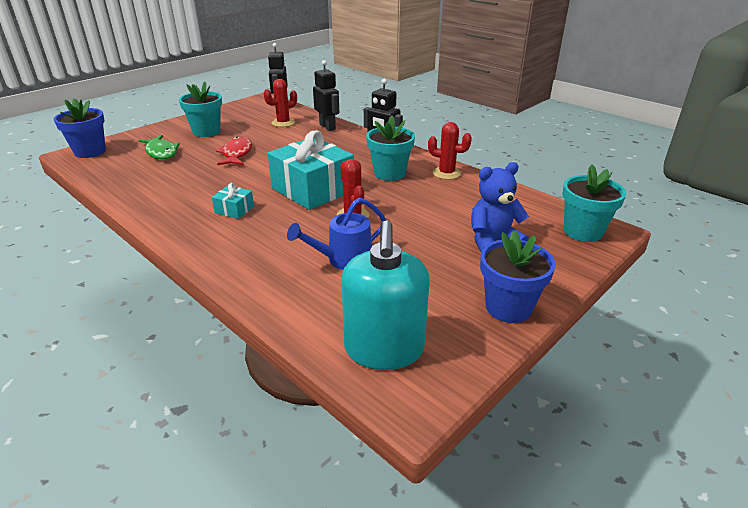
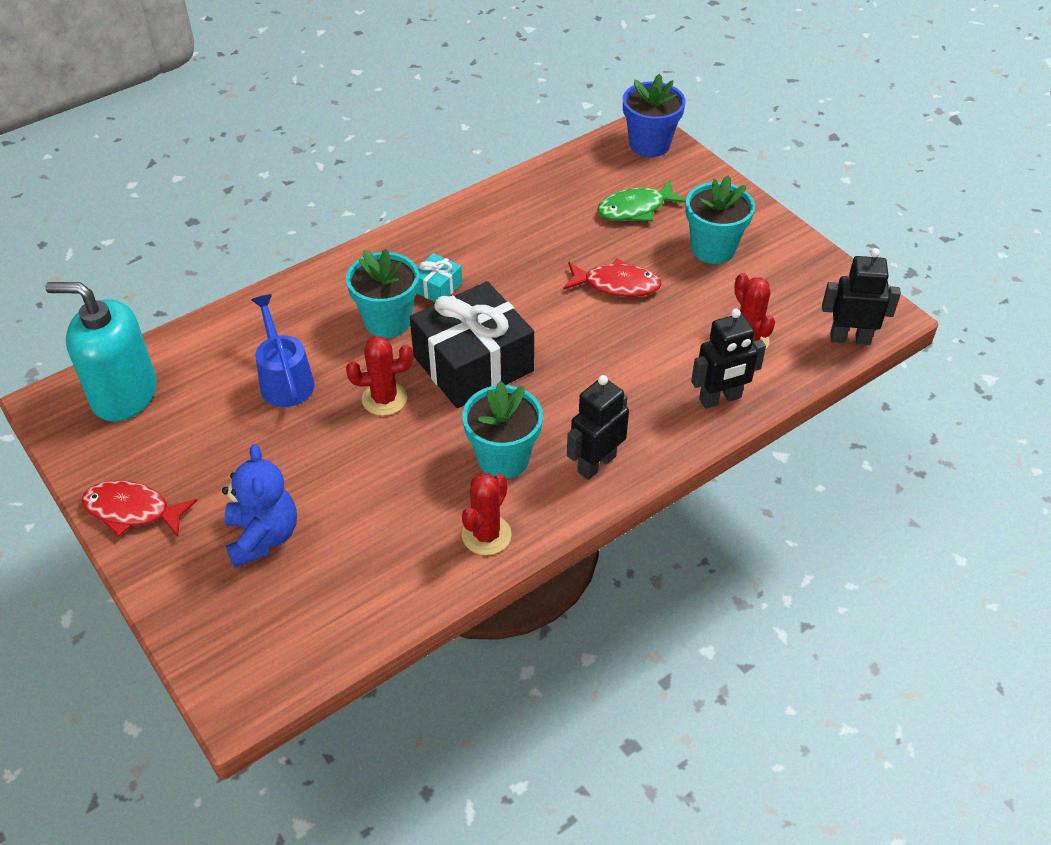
camera: 100 degrees right, 15 degrees up
turquoise gift [268,130,354,210] -> black gift [410,281,534,408]
blue flower pot [480,230,556,323] -> red fish [82,480,197,537]
turquoise flower pot [562,165,626,242] -> turquoise flower pot moved to [346,249,419,338]

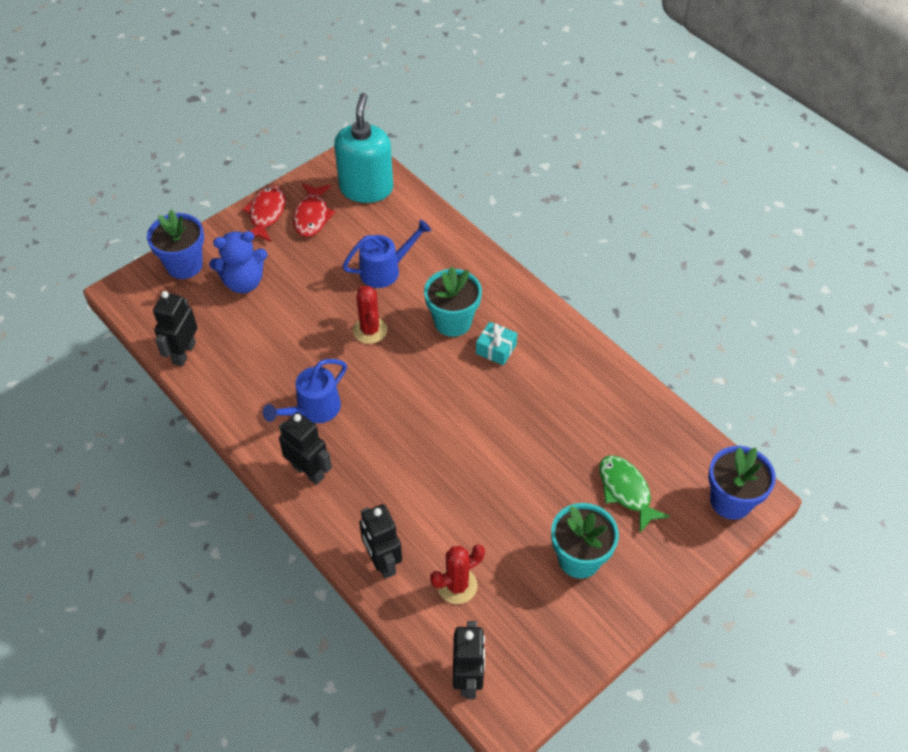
camera: 85 degrees right, 5 degrees up
black gift [410,281,534,408] -> none
turquoise flower pot [462,381,543,479] -> blue watering can [263,359,347,423]
red cactus [462,473,512,555] -> none
red fish [563,259,662,297] -> red fish moved to [293,183,336,237]
none -> blue flower pot [147,210,204,279]
none -> black robot [153,291,198,366]

